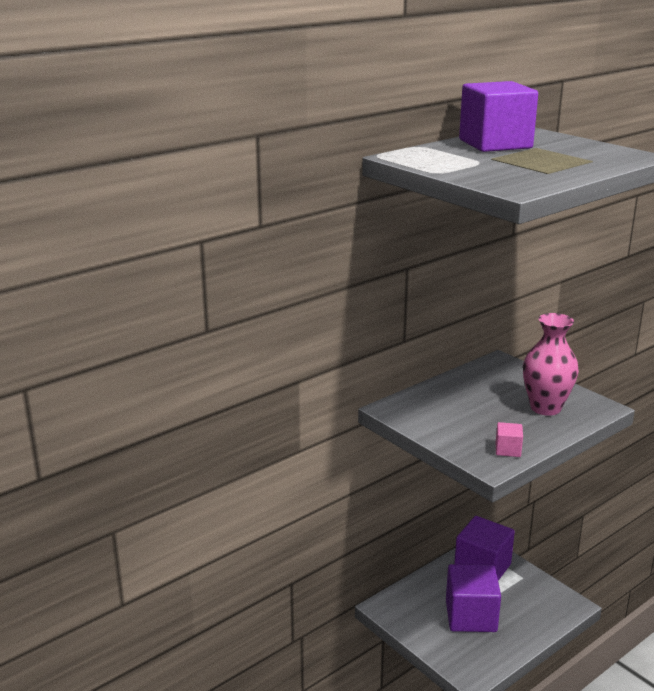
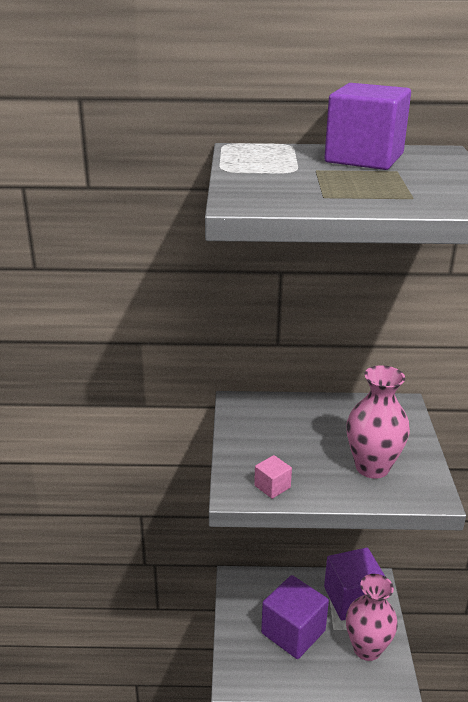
camera: 40 degrees right, 5 degrees up
none -> pink vase [346,574,398,661]

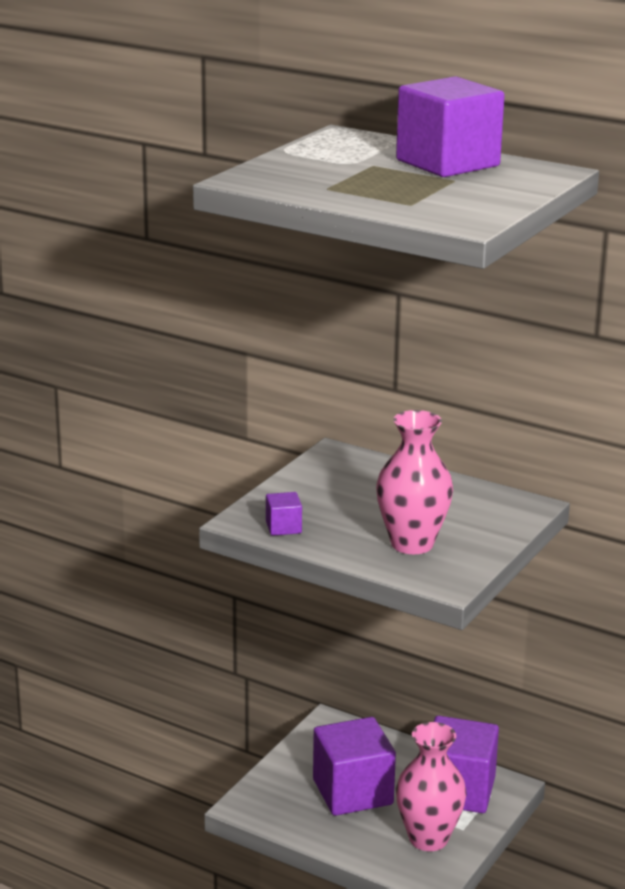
camera: 30 degrees right, 5 degrees down
pink cube [254,455,292,499] -> purple cube [266,492,302,536]

